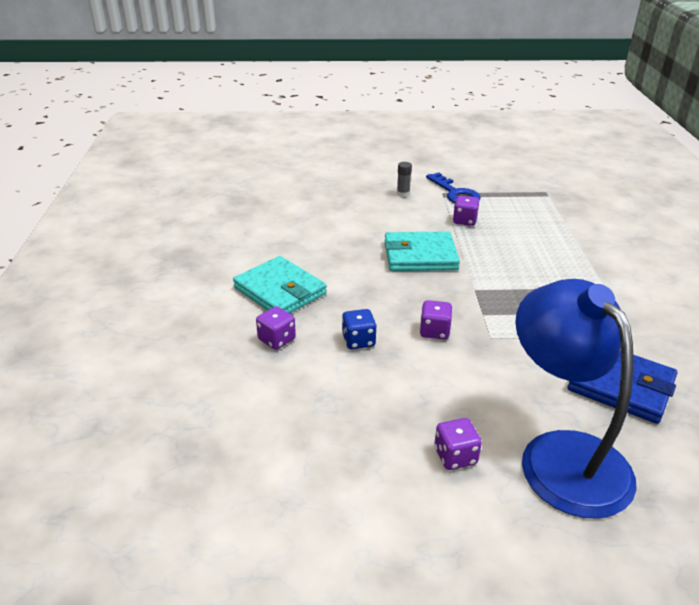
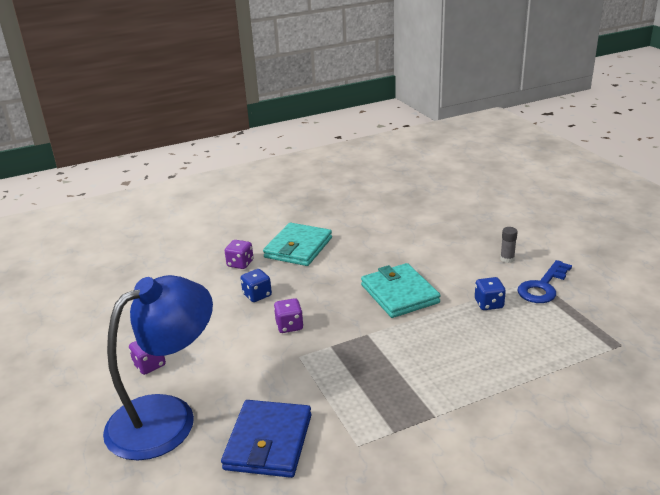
camera: 70 degrees right, 5 degrees down
purple dice [453,196,480,226] -> blue dice [475,277,506,310]

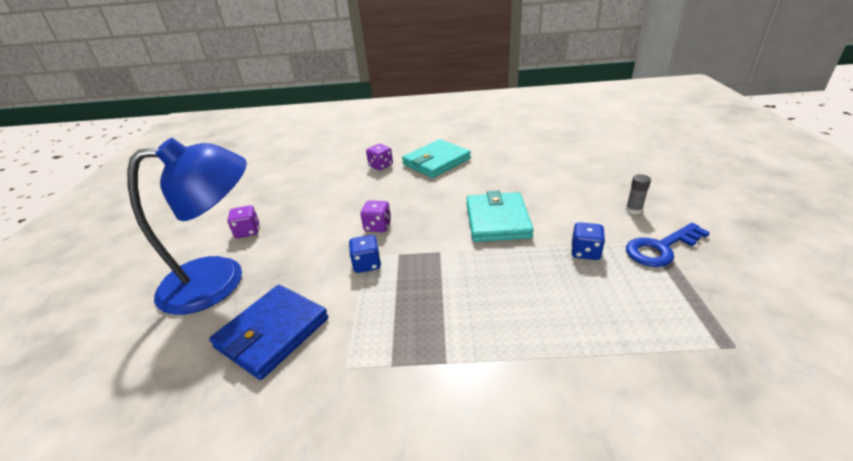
camera: 25 degrees right, 5 degrees up
blue dice [241,269,272,302] -> blue dice moved to [349,235,381,273]

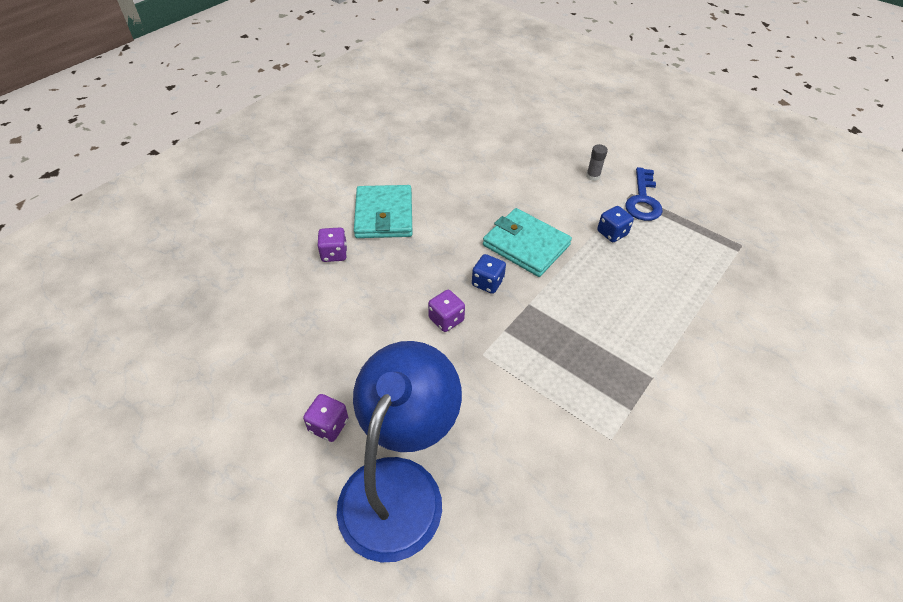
camera: 55 degrees left, 15 degrees up
blue wallet [209,285,328,380] -> none
blue dice [349,235,381,273] -> blue dice moved to [472,254,506,294]

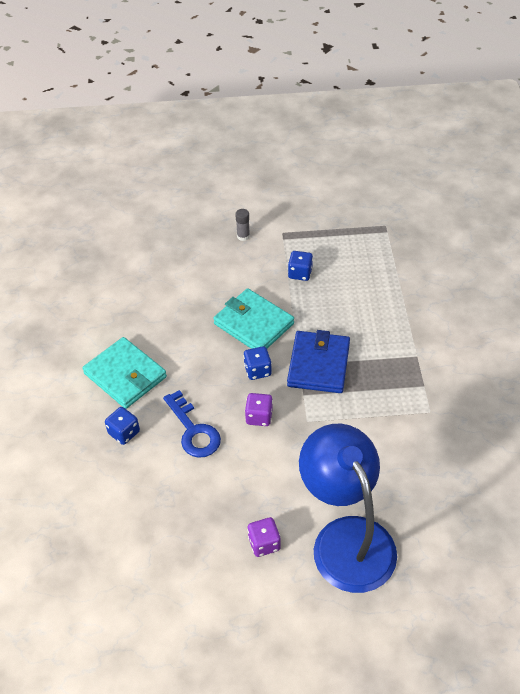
camera: 40 degrees left, 0 degrees up
purple dice [318,228,347,262] -> blue dice [105,407,140,445]
turquoise wallet [483,208,572,277] -> turquoise wallet turned 45 degrees clockwise [213,288,294,349]
blue key [625,167,663,221] -> blue key moved to [163,390,221,458]
none -> blue wallet [287,330,350,393]

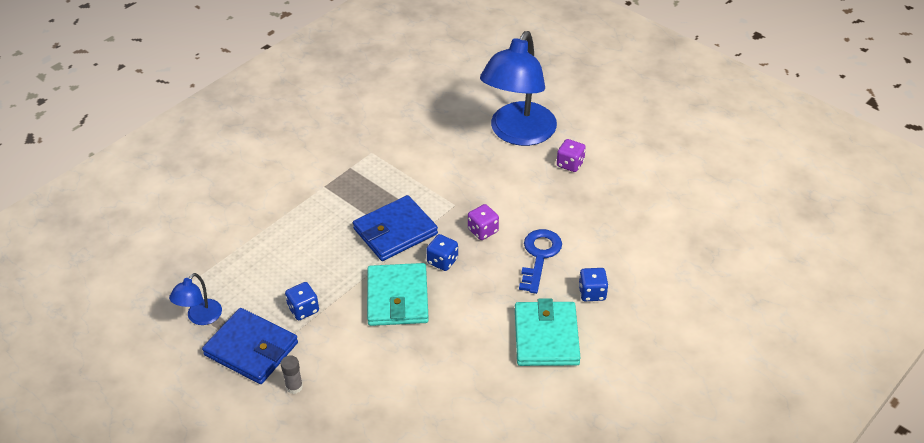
camera: 135 degrees left, 5 degrees down
none -> blue lamp [169,273,222,325]
none -> blue wallet [202,308,298,384]

